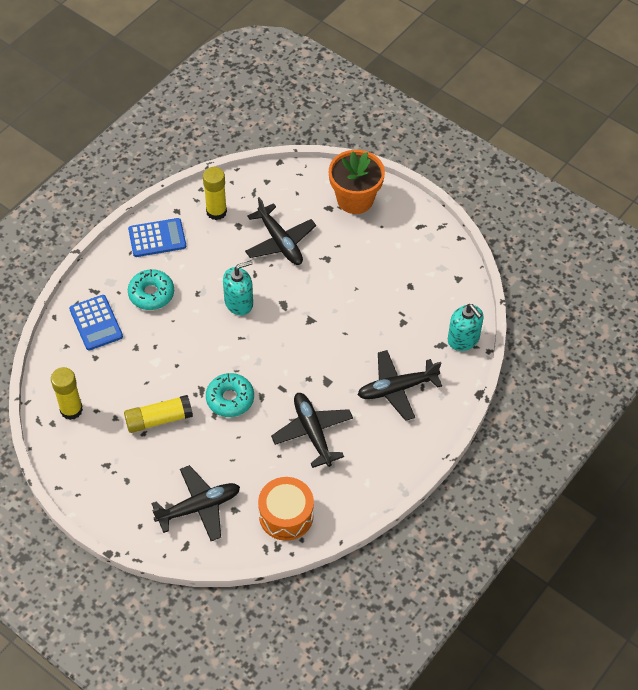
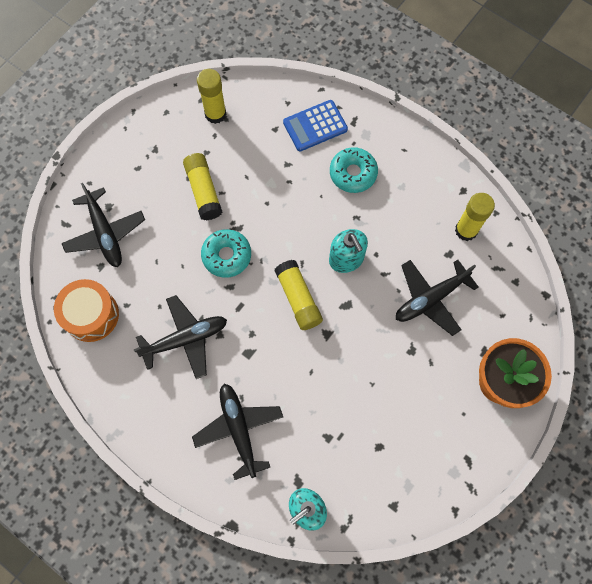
camera: 90 degrees right, 15 degrees up
blue calculator [128,218,186,257] -> none
none -> yellow glue stick [274,260,323,330]

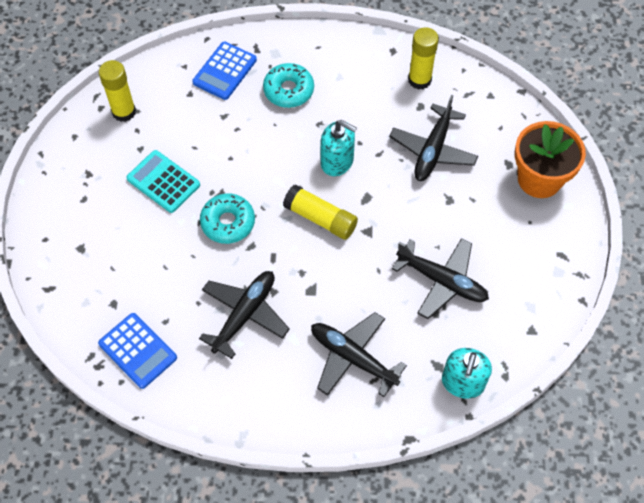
camera: 35 degrees left, 10 degrees down
orange drum [54,279,119,342] -> blue calculator [98,313,177,389]
black plane [62,183,145,267] -> black plane moved to [392,238,489,319]
yellow glue stick [183,153,222,220] -> turquoise calculator [126,150,200,213]

